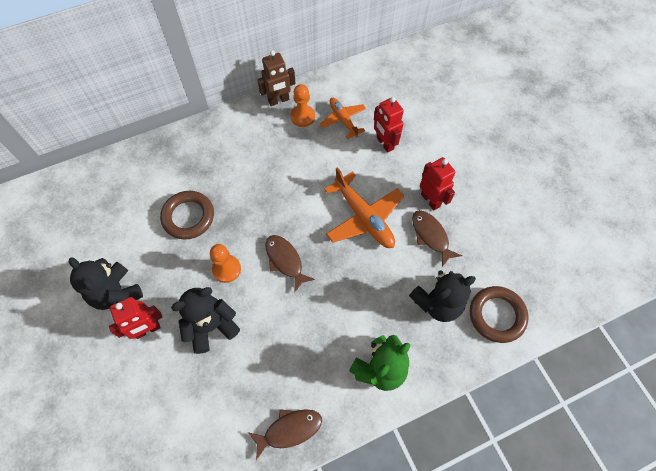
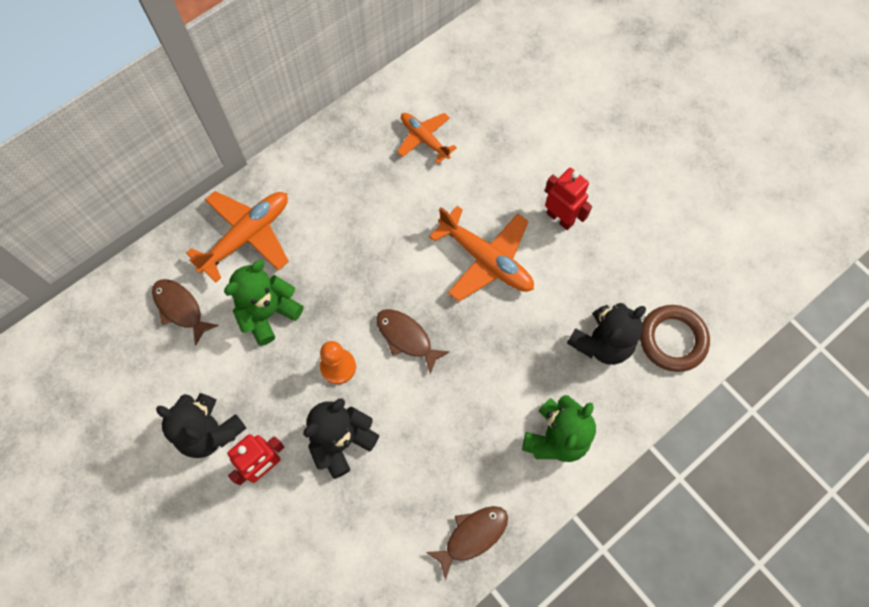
camera: 15 degrees left, 5 degrees up
brown ring [160,191,214,239] -> green teddy bear [224,260,303,346]
brown robot [257,50,296,106] -> none
orange pawn [291,84,315,127] -> none
red robot [374,97,404,153] -> none
brown fish [412,210,462,267] -> brown fish moved to [152,279,219,346]
none -> orange plane [186,191,289,283]

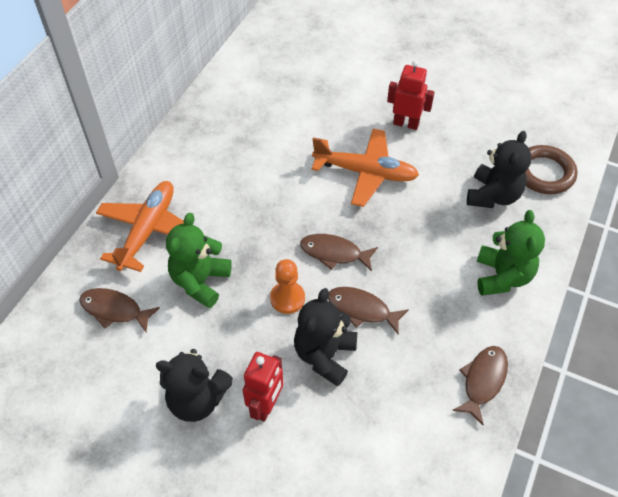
camera: 25 degrees left, 15 degrees down
orange plane [397,113,457,164] -> none
none -> brown fish [328,287,409,334]

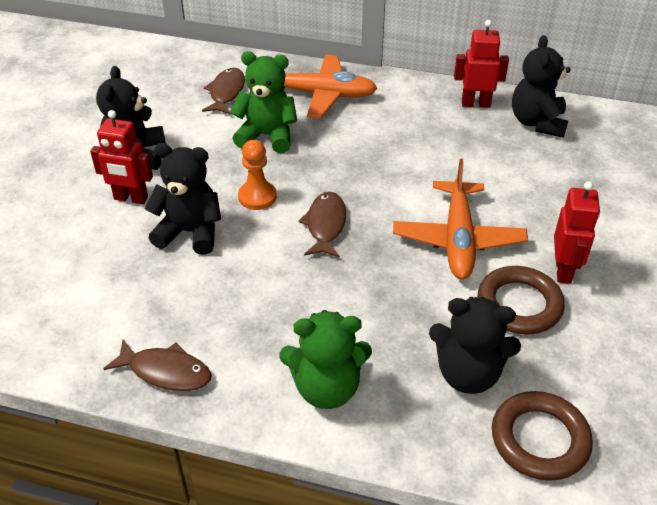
camera: 80 degrees right, 10 degrees down
brown fish [328,287,409,334] -> none
none -> red robot [454,20,509,108]
none -> brown ring [478,266,565,334]
none -> black teddy bear [512,35,571,138]

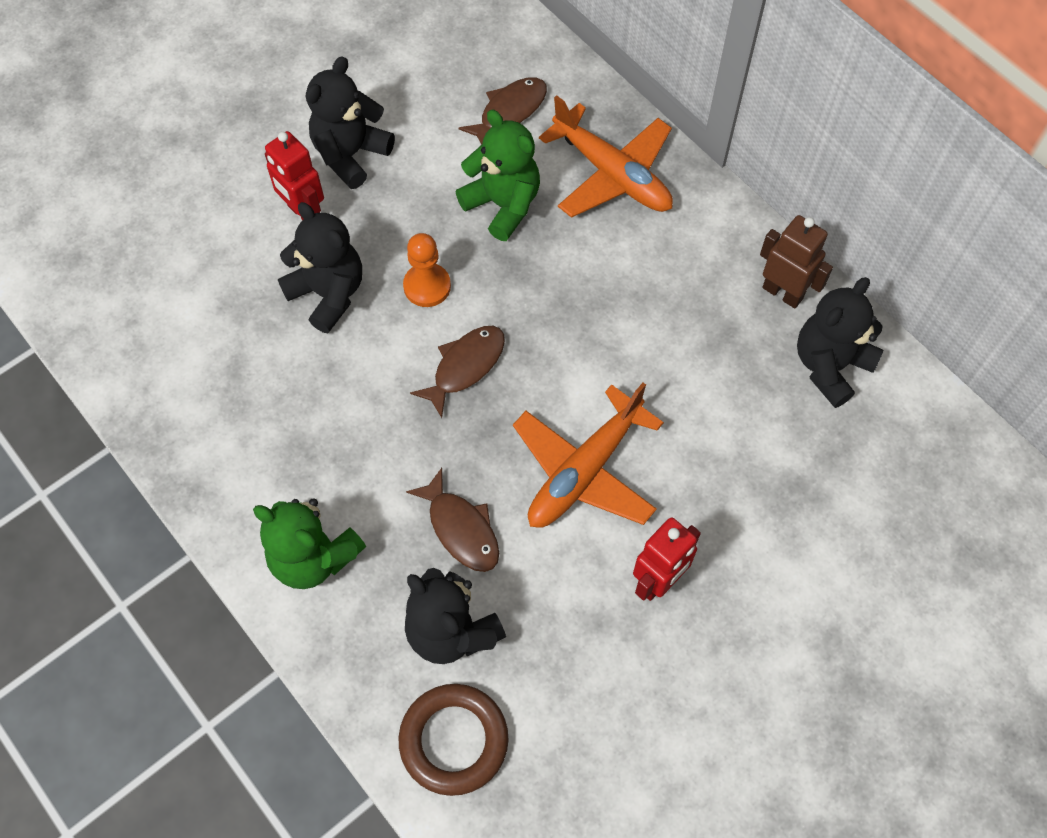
camera: 35 degrees right, 20 degrees up
brown fish [103,339,212,391] -> brown fish moved to [406,468,499,572]
red robot [454,20,509,108] -> brown robot [760,215,833,308]
brown ring [478,266,565,334] -> none

